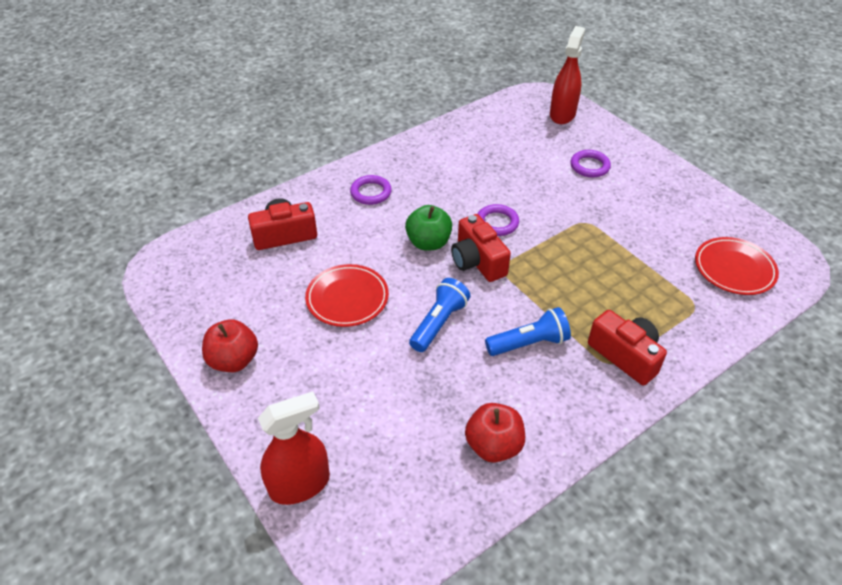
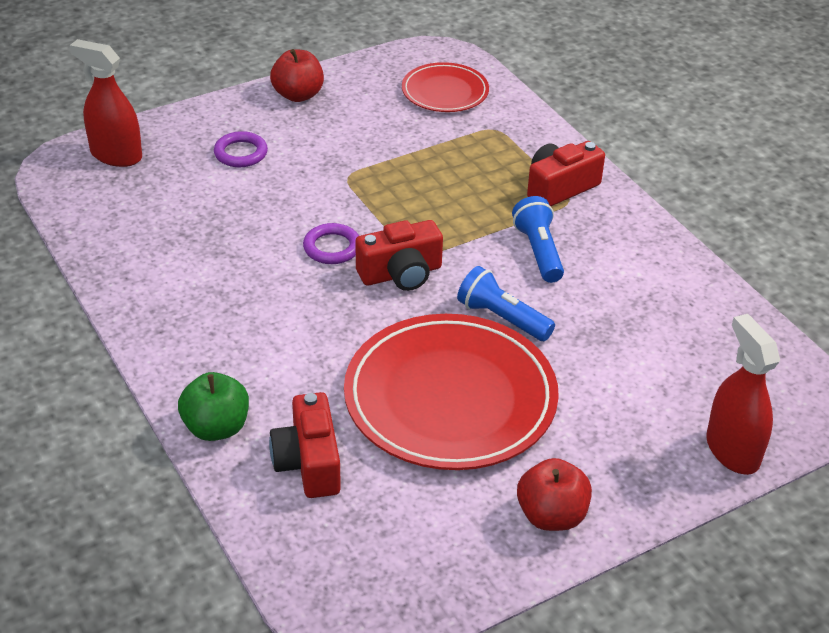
camera: 85 degrees left, 5 degrees down
red plate [305,264,389,327] -> red plate [344,314,559,470], size x1.88
purple ring [350,175,392,205] -> none
green apple [405,205,452,251] -> green apple moved to [178,372,249,441]
red apple [465,403,525,463] -> red apple moved to [270,49,324,102]

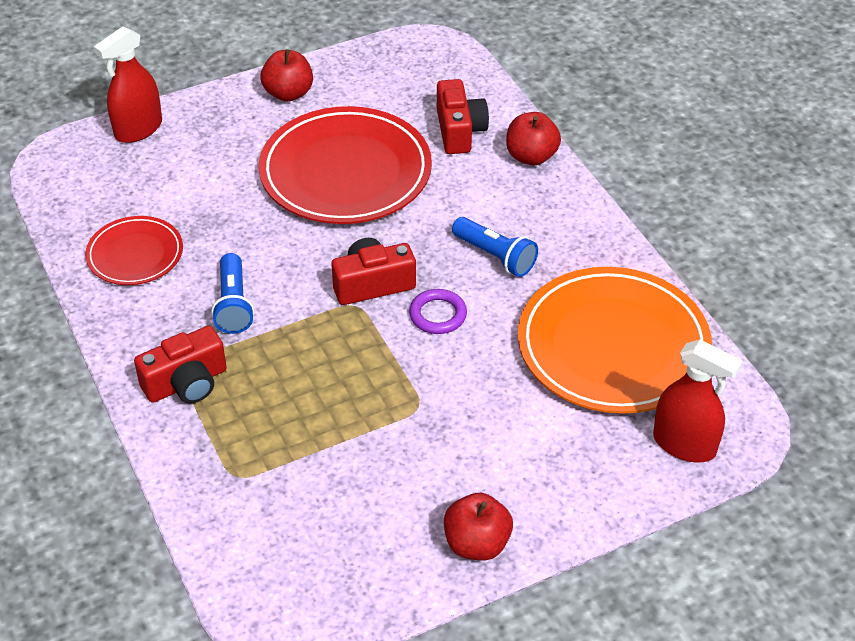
camera: 175 degrees left, 5 degrees up
green apple [178,372,249,441] -> red apple [506,112,561,165]
purple ring [214,131,268,167] -> none
red plate [402,62,489,112] -> red plate moved to [85,216,183,285]
blue flashlight [457,266,555,341] -> blue flashlight moved to [452,217,538,277]
red spray bottle [706,314,780,475] -> red spray bottle turned 60 degrees clockwise [94,26,162,143]
none -> orange plate [518,267,712,414]

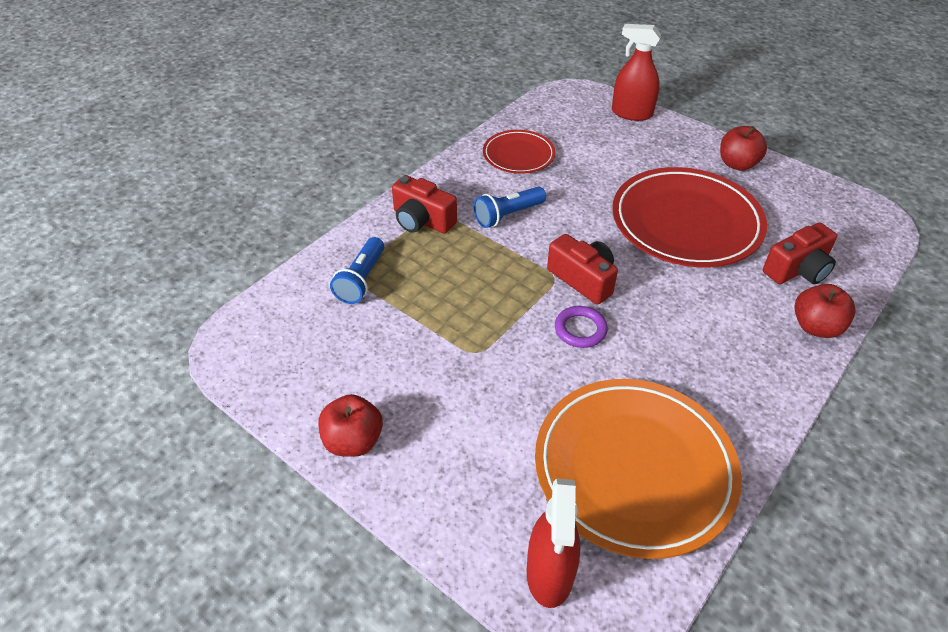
camera: 65 degrees right, 0 degrees up
blue flashlight [452,217,538,277] -> blue flashlight moved to [330,237,384,304]

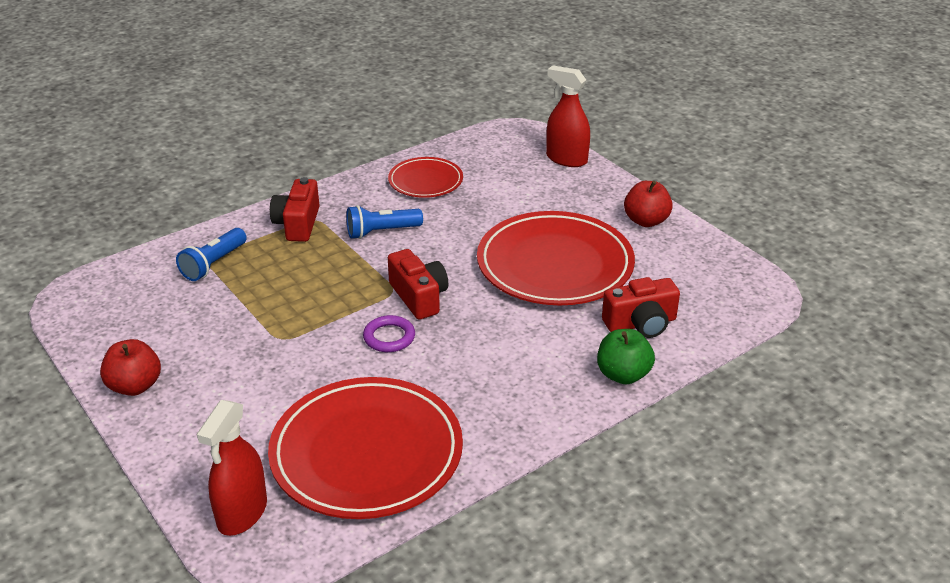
camera: 15 degrees right, 10 degrees down
red camera [392,175,457,234] -> red camera turned 45 degrees clockwise [270,177,320,242]
orange plate [535,379,742,559] -> red plate [268,377,463,519]
red apple [794,284,856,338] -> green apple [597,329,655,384]

